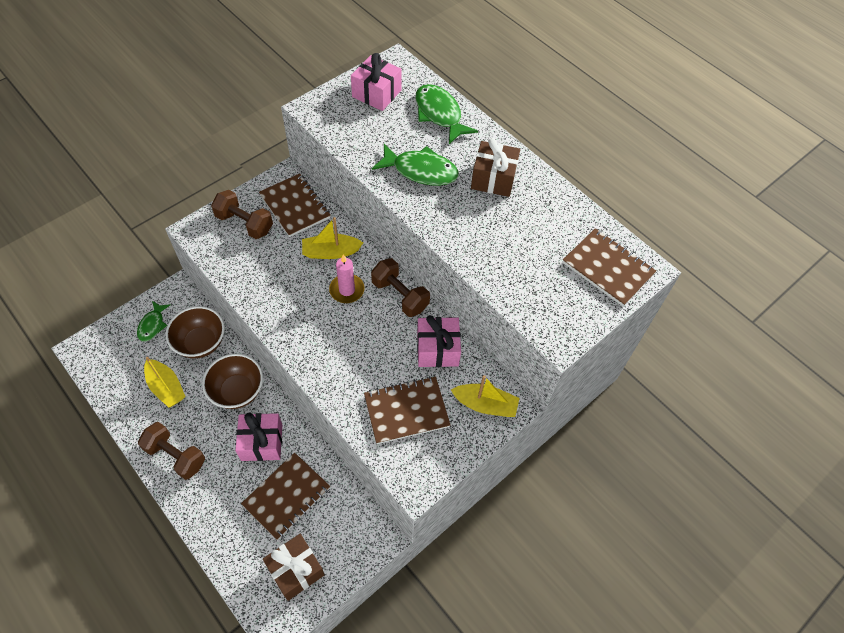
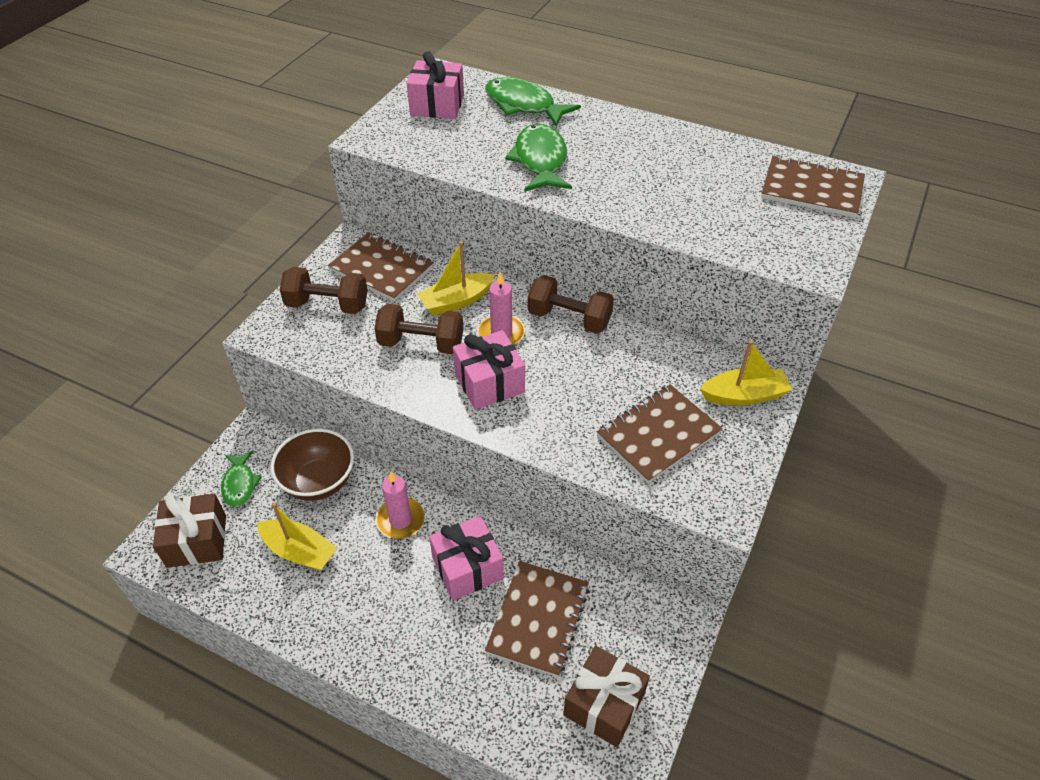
camera: 20 degrees left, 10 degrees down
brown dumbbell [138,422,205,480] -> brown dumbbell moved to [374,304,464,354]
brown bowl [202,354,263,409] -> pink candle [376,471,425,539]
green fish [372,144,459,186] -> green fish turned 90 degrees counterclockwise [505,124,572,192]
pink gift [417,315,461,367] -> pink gift moved to [453,330,525,410]
brown gift [471,138,520,197] -> brown gift moved to [153,494,226,568]

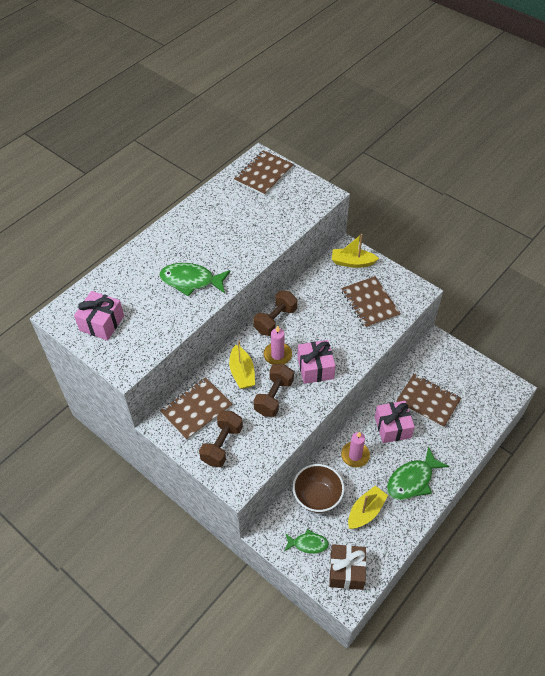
camera: 75 degrees left, 5 degrees up
green fish [485,77,581,127] -> green fish moved to [387,446,449,500]
brown gift [563,646,650,747] -> none
yellow boat [700,340,792,406] -> yellow boat turned 90 degrees counterclockwise [332,234,379,268]

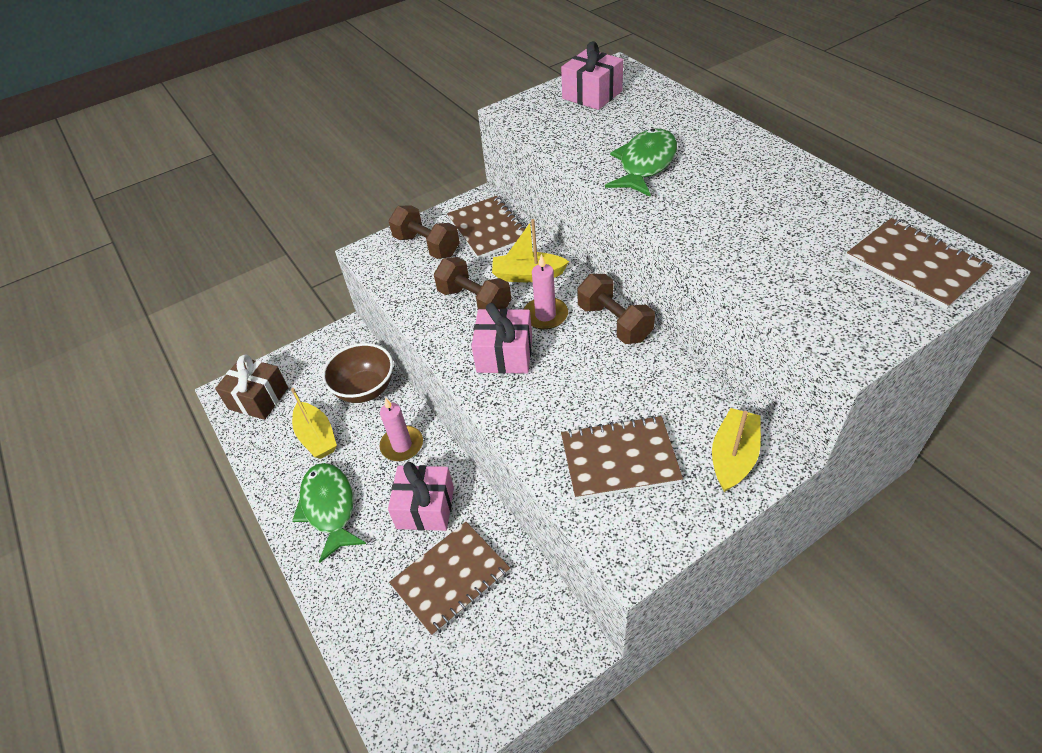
camera: 110 degrees right, 5 degrees down
green fish [284,529,329,554] -> none

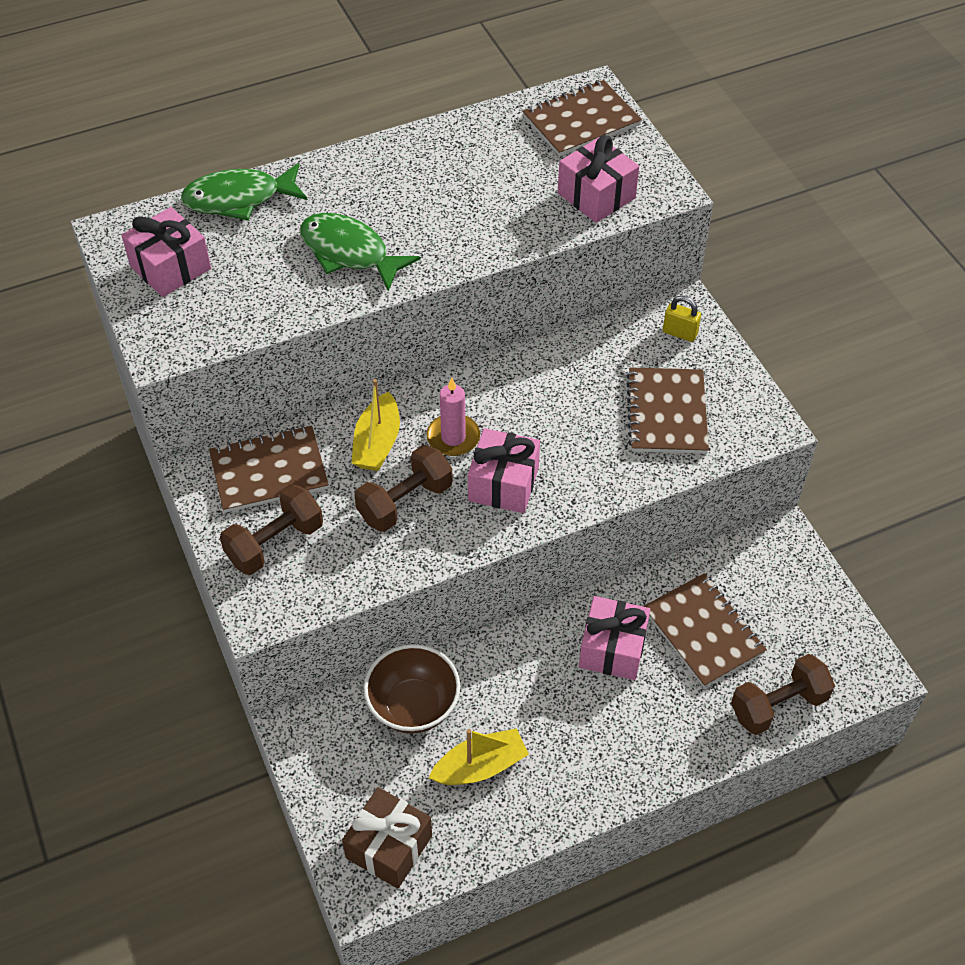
camera: 85 degrees left, 5 degrees up
green fish [292,463,366,563] -> green fish moved to [181,163,307,220]
pink candle [380,398,423,461] -> none
brown dumbbell [577,274,655,344] -> brown dumbbell moved to [731,654,835,735]
yellow boat [712,408,761,492] -> yellow padlock [663,296,701,342]
none -> pink gift [558,135,639,223]

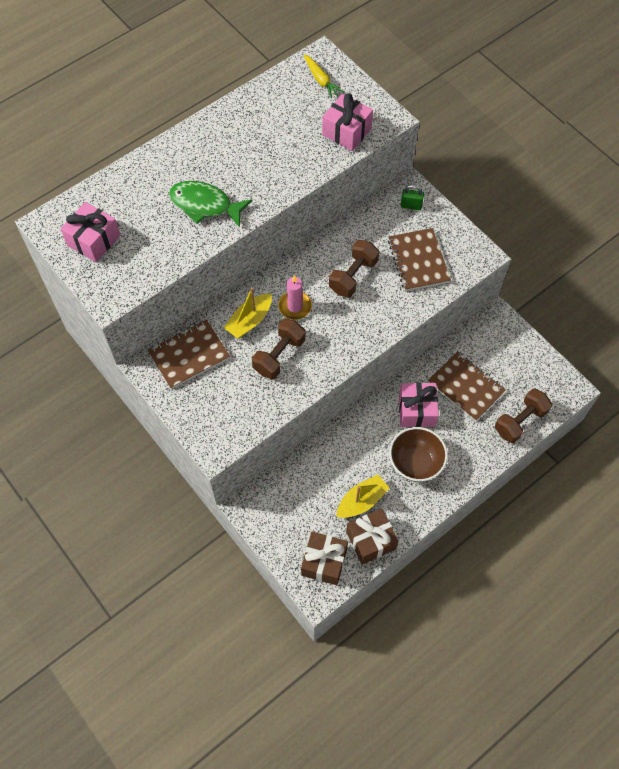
camera: 15 degrees left, 10 degrees up
green fish [181,163,307,220] -> none
brown dumbbell [220,485,323,575] -> brown dumbbell moved to [329,240,379,297]
yellow boat [352,379,400,471] -> yellow boat turned 45 degrees clockwise [224,287,272,339]
brown bowl [364,644,460,734] -> brown bowl moved to [389,427,448,482]
pink gift [468,428,540,513] -> none
brown notebook [522,80,642,157] -> yellow carrot [303,54,343,98]
yellow padlock [663,296,701,342] -> green padlock [400,185,424,210]
none -> brown gift [346,508,398,564]

